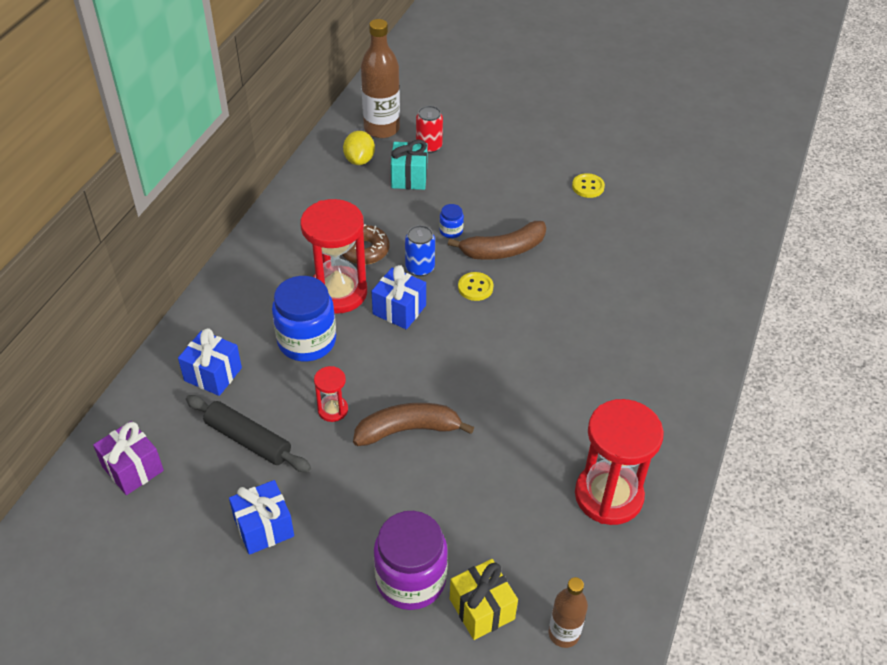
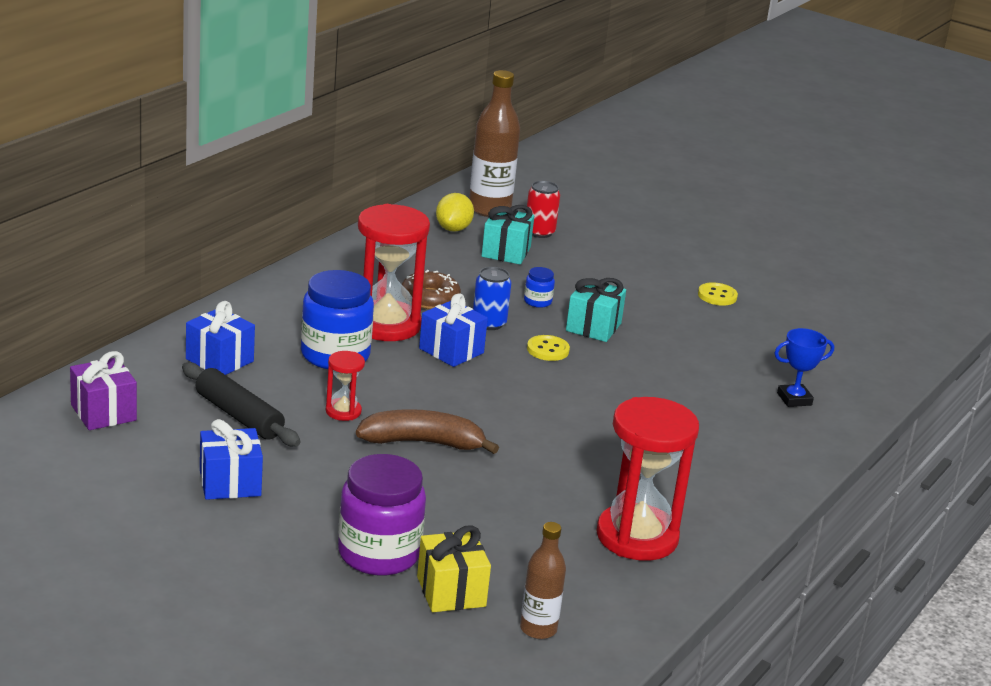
camera: 10 degrees right, 20 degrees down
brown banana [448,221,546,260] -> turquoise gift [566,278,626,342]
none -> blue trophy [775,328,834,407]

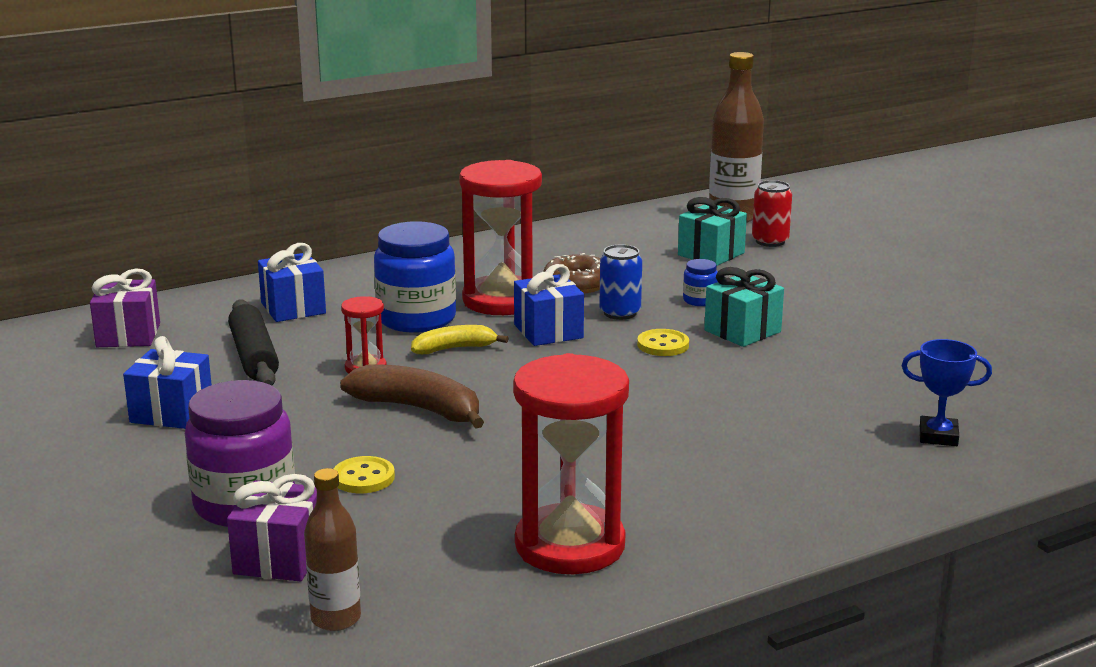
camera: 30 degrees right, 5 degrees down
yellow gift [417,525,491,612] -> purple gift [227,474,317,581]
yellow lemon [436,193,474,232] -> none
yellow button [698,282,738,306] -> yellow button moved to [334,456,395,493]
none -> yellow banana [411,325,509,354]

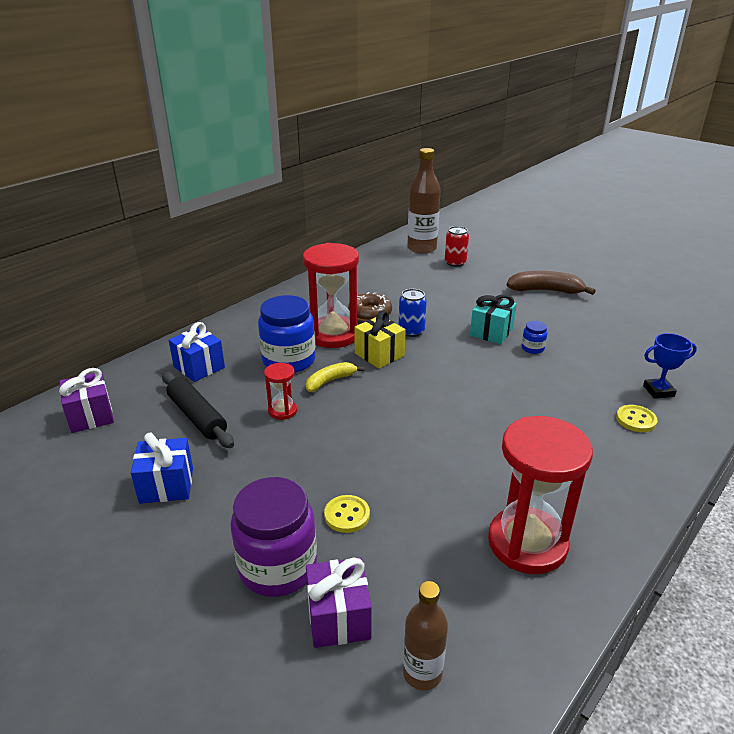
camera: 20 degrees left, 10 degrees up
brown banana [340,364,484,429] -> brown banana moved to [507,271,595,295]
blue gift [514,264,584,346] -> yellow gift [354,311,406,368]
yellow button [637,329,689,356] -> yellow button moved to [616,405,658,432]
turquoise gift [678,197,747,266] -> none
blue jar [683,259,718,306] -> blue jar moved to [521,321,548,354]

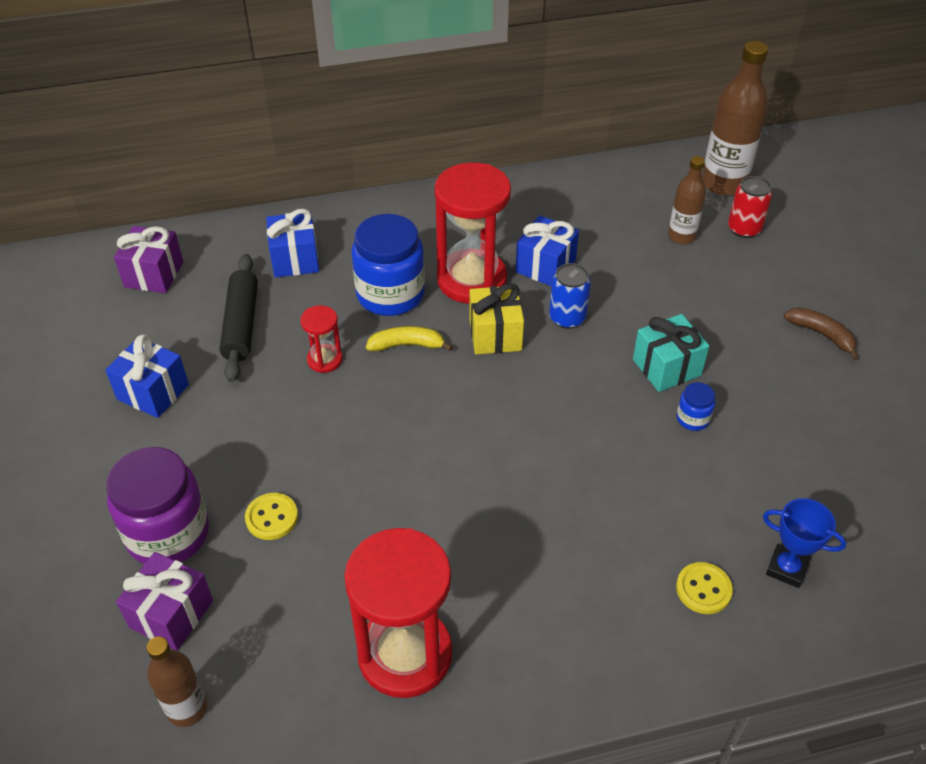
camera: 35 degrees right, 15 degrees up
brown donut [348,292,392,321] -> blue gift [516,215,579,286]
brown banana [507,271,595,295] -> brown banana [784,307,859,360], size x0.63
none -> brown bottle [668,156,706,244]

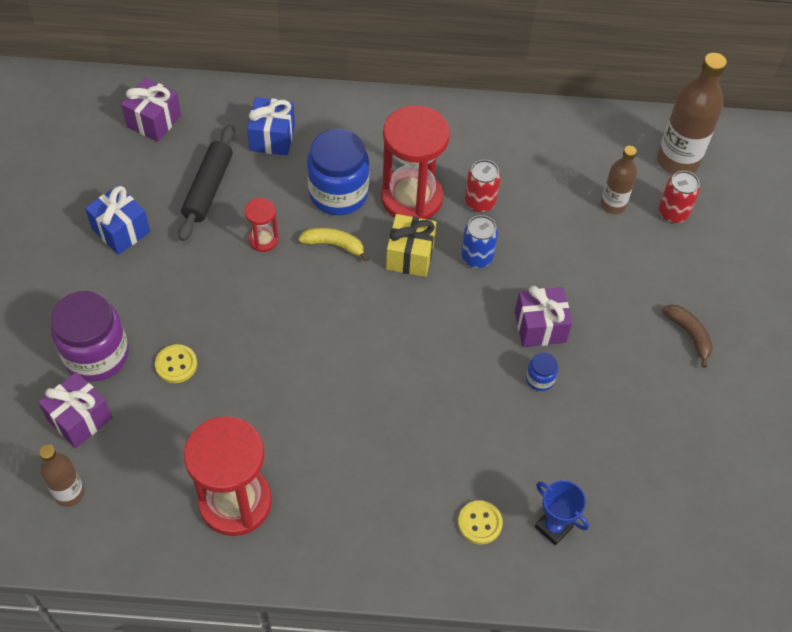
camera: 15 degrees right, 10 degrees up
blue gift [516,215,579,286] -> red can [465,160,501,212]
turquoise gift [633,314,709,392] -> purple gift [515,286,572,347]

